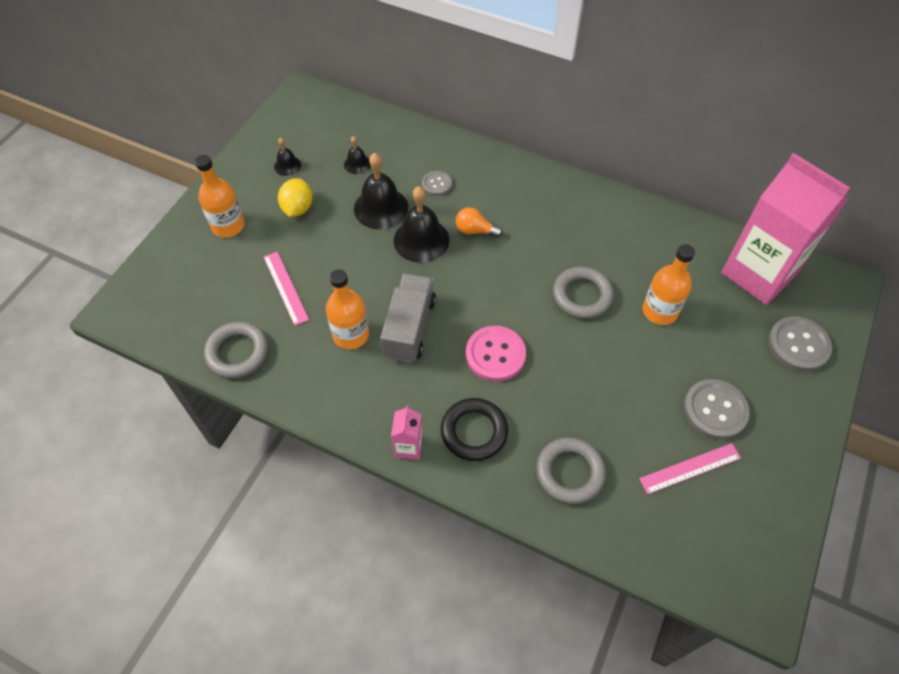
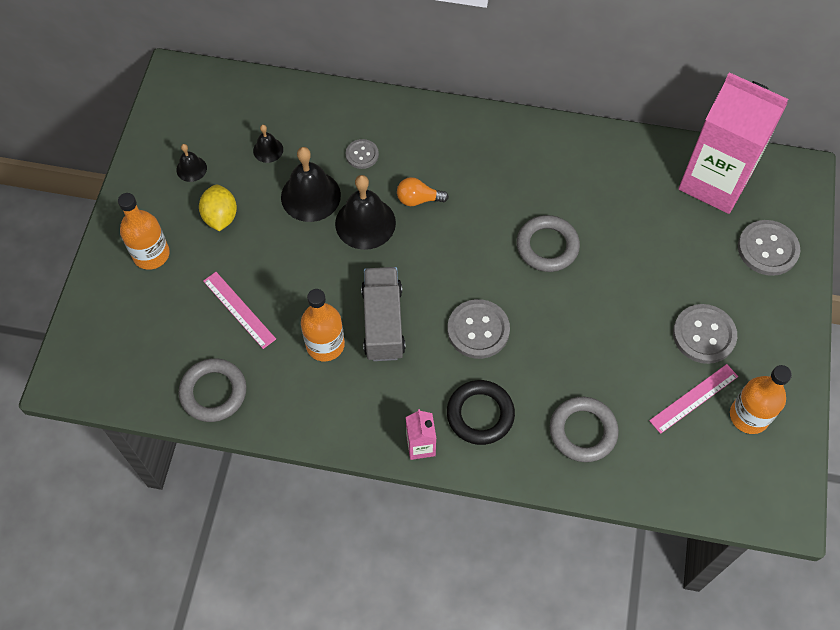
camera: 15 degrees left, 5 degrees up
pink button [466,326,526,381] -> grey button [447,299,510,359]
orange bottle [643,244,695,325] -> orange bottle moved to [730,365,792,434]

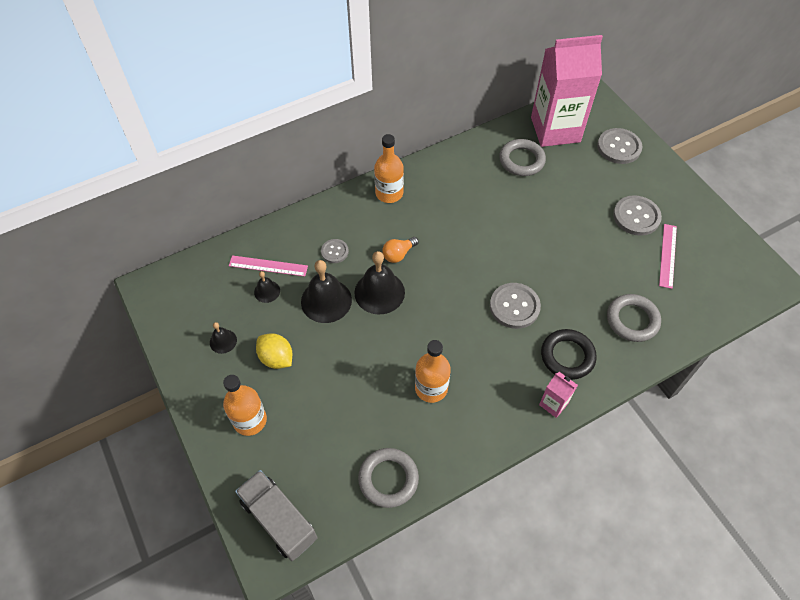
camera: 40 degrees left, 5 degrees down
pink ruler [203,272,276,349] -> pink ruler moved to [229,255,308,276]
grey truck [361,267,406,361] -> grey truck moved to [235,470,317,561]
grey ring [517,215,580,272] -> grey ring moved to [499,139,546,176]
orange bottle [730,365,792,434] -> orange bottle moved to [374,134,404,203]

